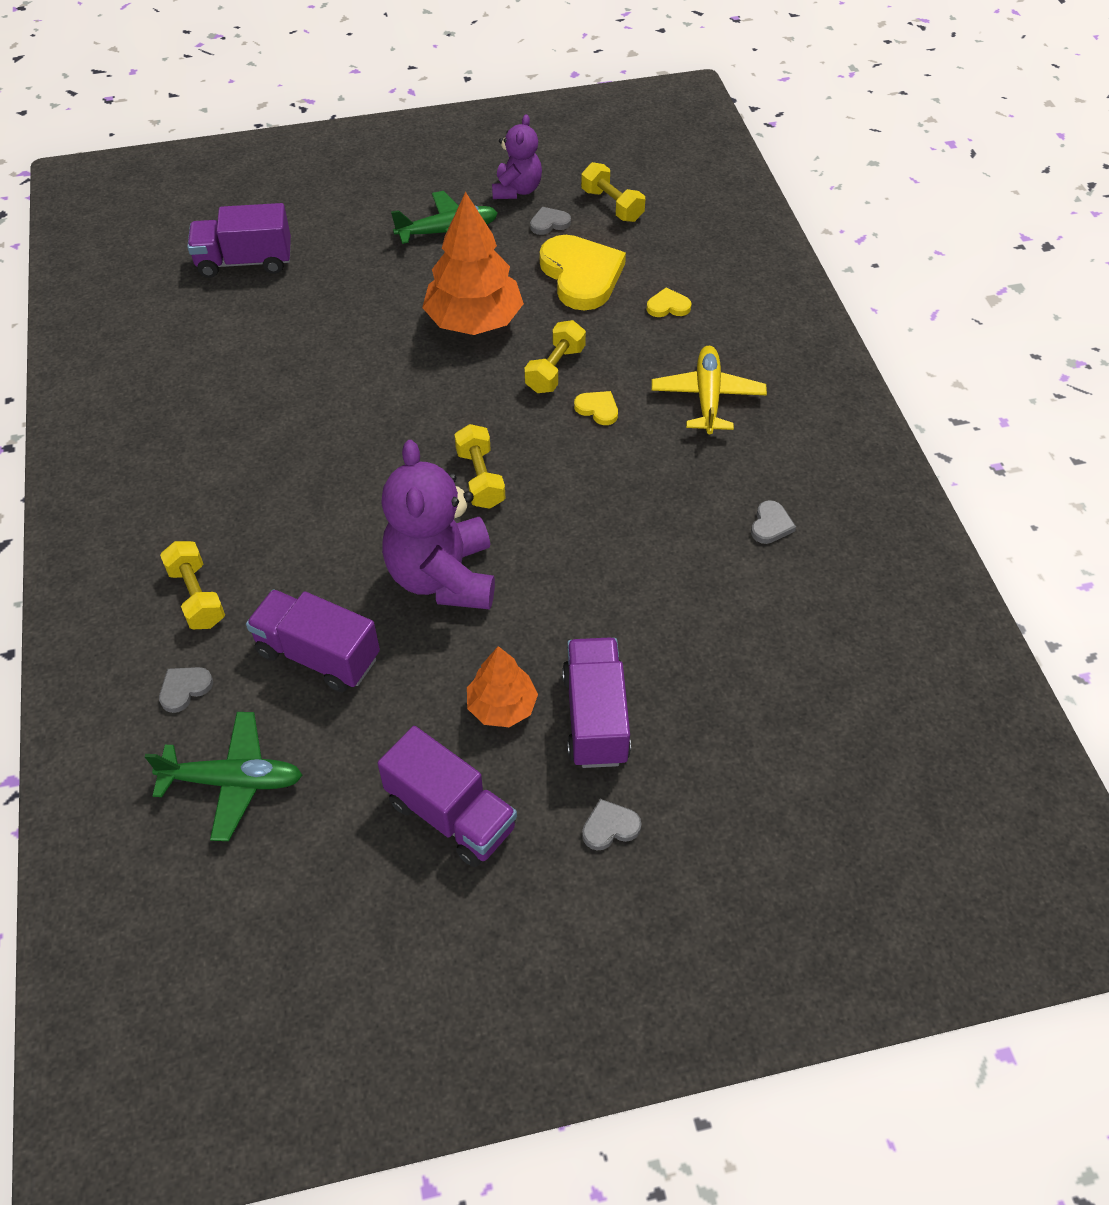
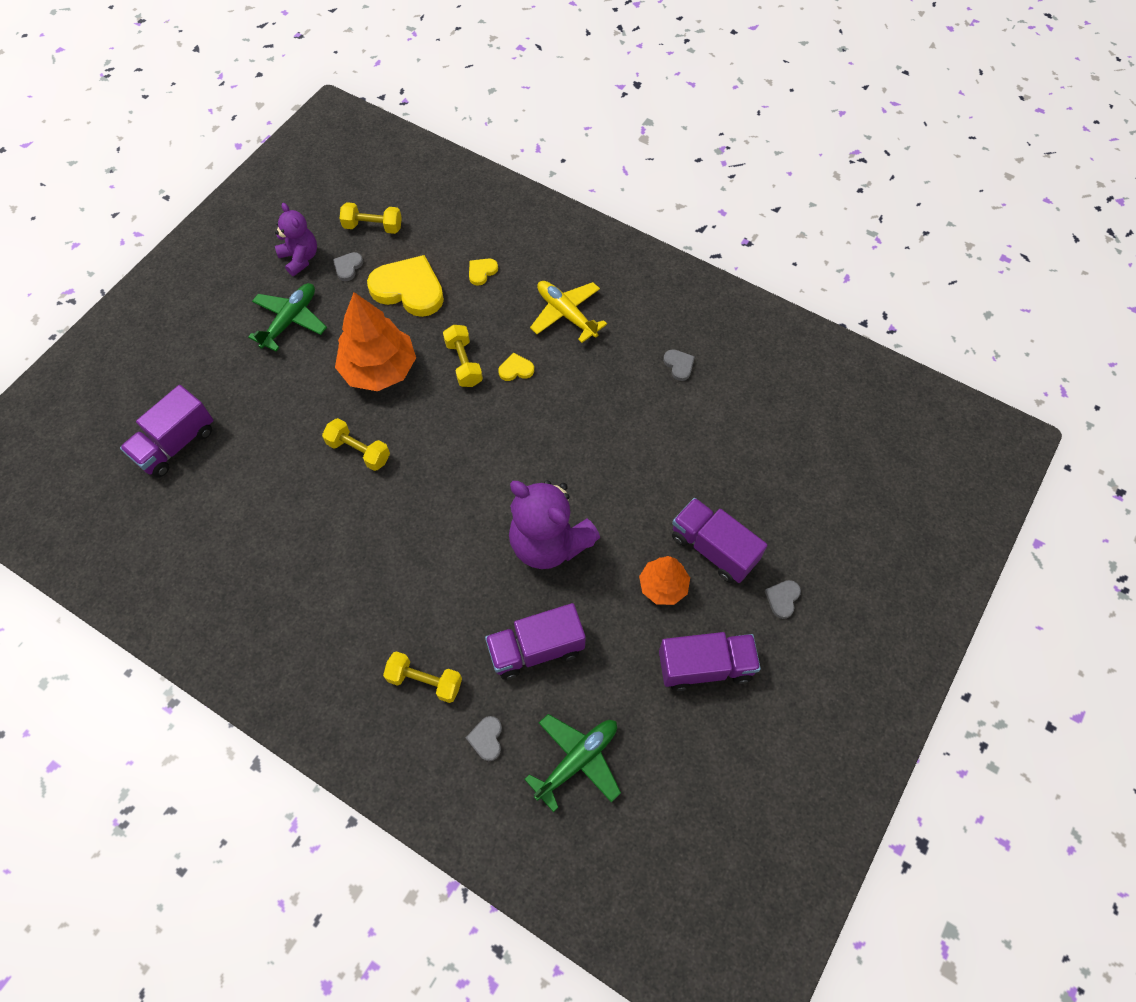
camera: 45 degrees left, 10 degrees up
yellow dumbbell [454,424,505,509] -> yellow dumbbell moved to [322,418,390,471]

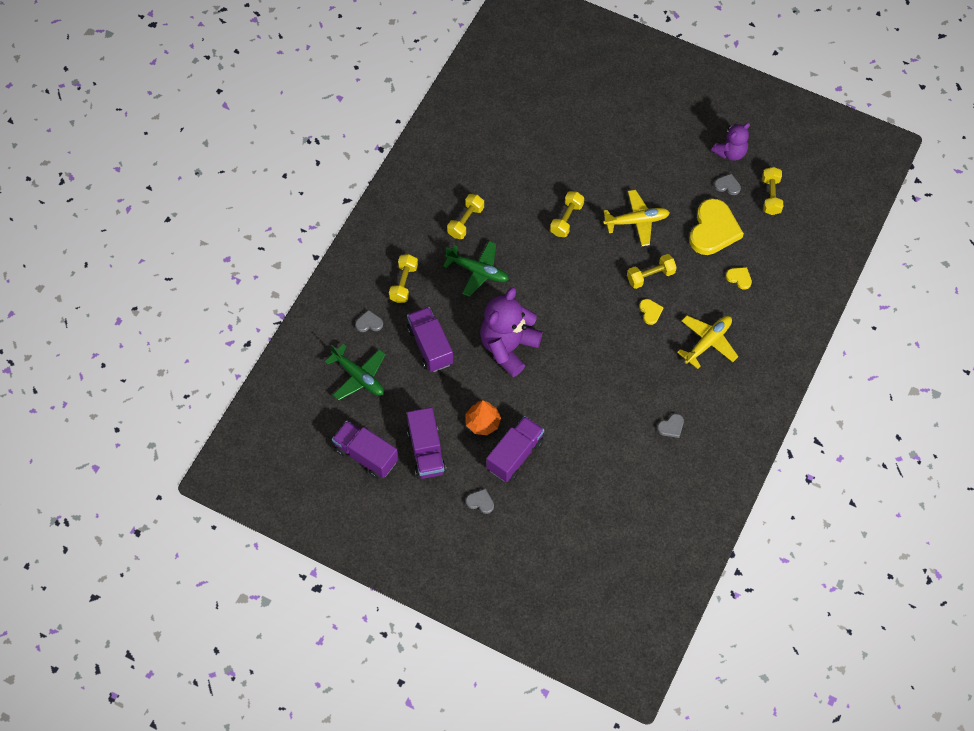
camera: 85 degrees right, 0 degrees up
purple truck [120,385,214,477] -> purple truck moved to [332,421,398,479]
green plane [248,283,327,351] -> green plane moved to [443,241,509,297]
orange tree [335,292,416,391] -> yellow plane [603,190,670,246]
none -> yellow dumbbell [447,194,484,239]

